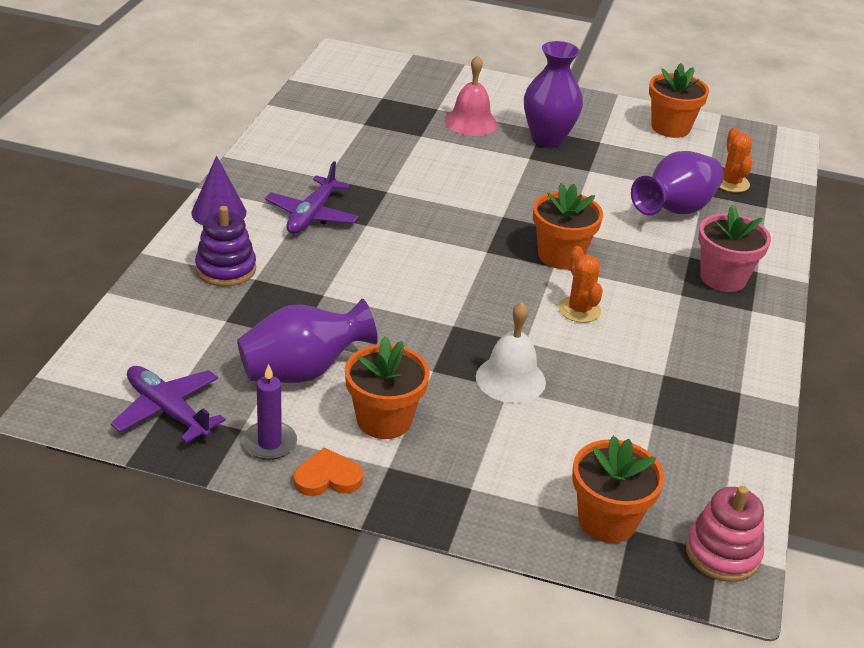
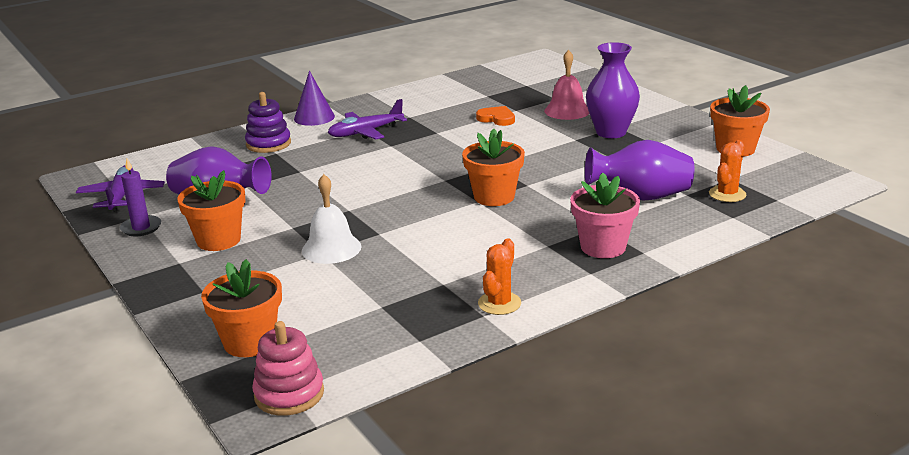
camera: 45 degrees right, 10 degrees down
orange heart [294,447,363,496] -> orange heart moved to [476,106,515,126]
orange cactus [559,246,603,323] -> orange cactus moved to [478,238,521,315]

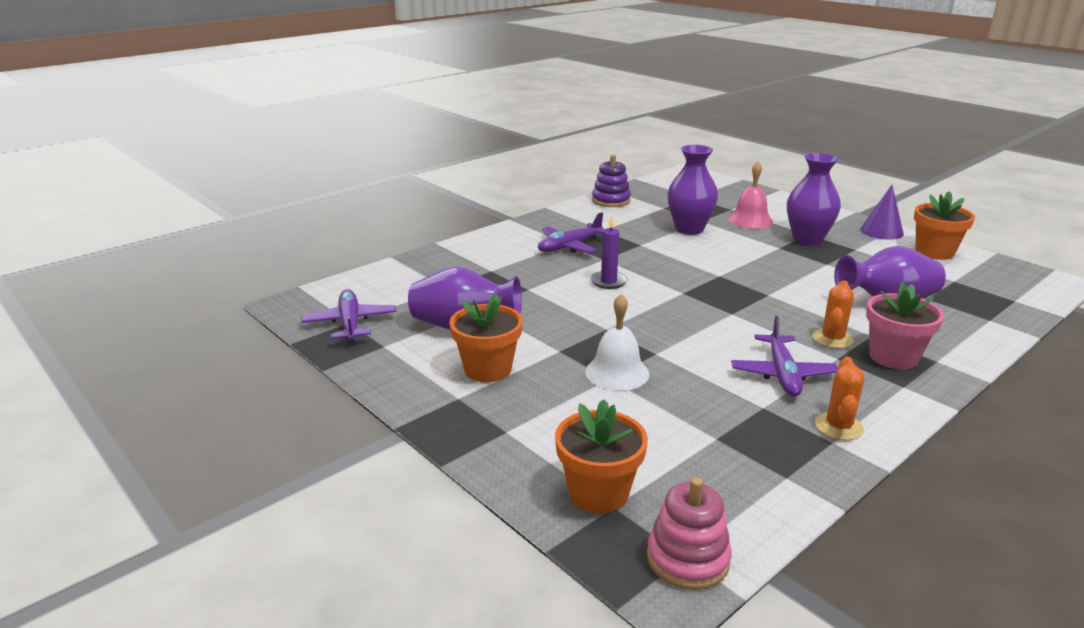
camera: 10 degrees left, 0 degrees up
purple candle [120,158,161,236] -> purple candle moved to [591,216,628,289]
purple stacking toy [245,92,291,153] -> purple stacking toy moved to [592,154,631,207]
purple cone [294,71,335,126] -> purple cone moved to [860,185,904,240]
orange flower pot [462,128,525,206] -> none
orange heart [476,106,515,126] -> purple vase [667,145,718,235]
orange cactus [709,140,746,202] -> orange cactus moved to [813,280,854,348]
none -> purple plane [731,316,838,397]

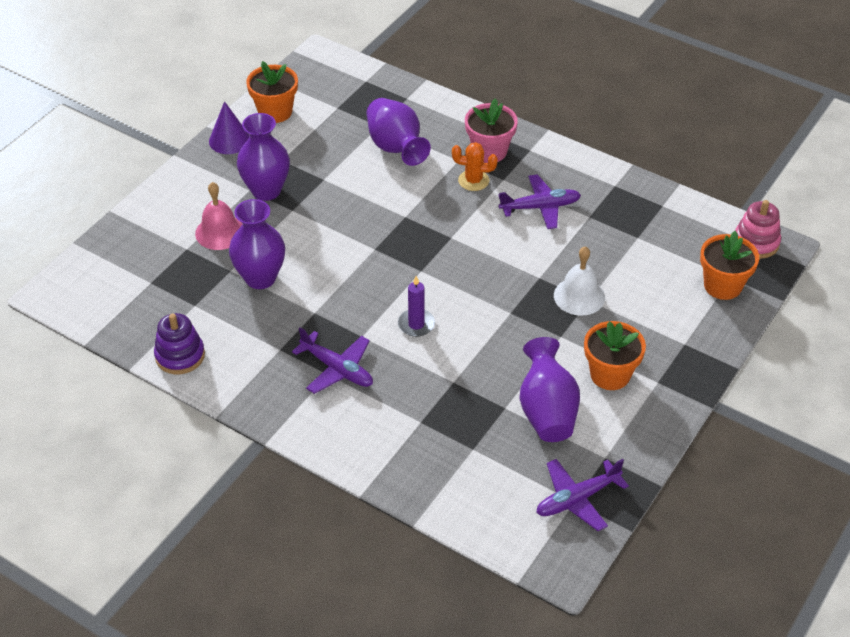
camera: 105 degrees left, 20 degrees up
orange cactus [815,357,865,441] -> none

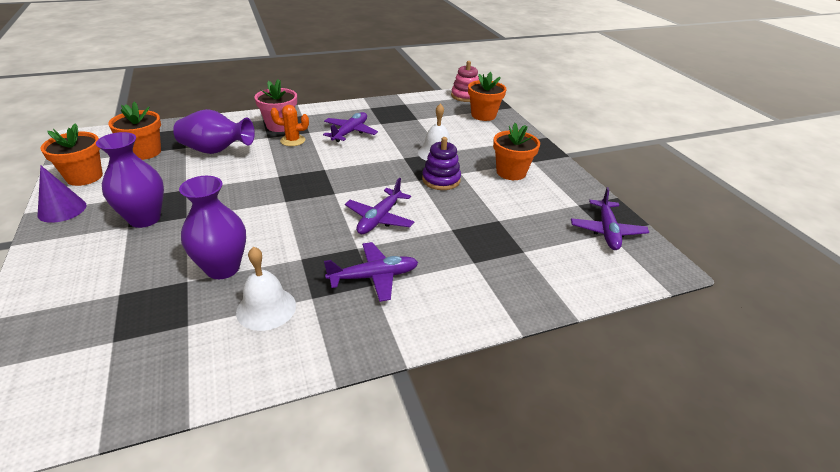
camera: 55 degrees left, 10 degrees down
purple stacking toy [154,313,205,374] -> purple stacking toy moved to [422,137,461,190]
pink bell [195,182,242,250] -> none
purple candle [398,276,435,337] -> purple plane [345,178,415,234]
orange cactus [452,142,498,191] -> orange cactus turned 45 degrees clockwise [271,105,309,146]
purple vase [519,337,580,442] -> none
none -> orange flower pot [108,101,161,160]
none -> white bell [236,247,296,331]

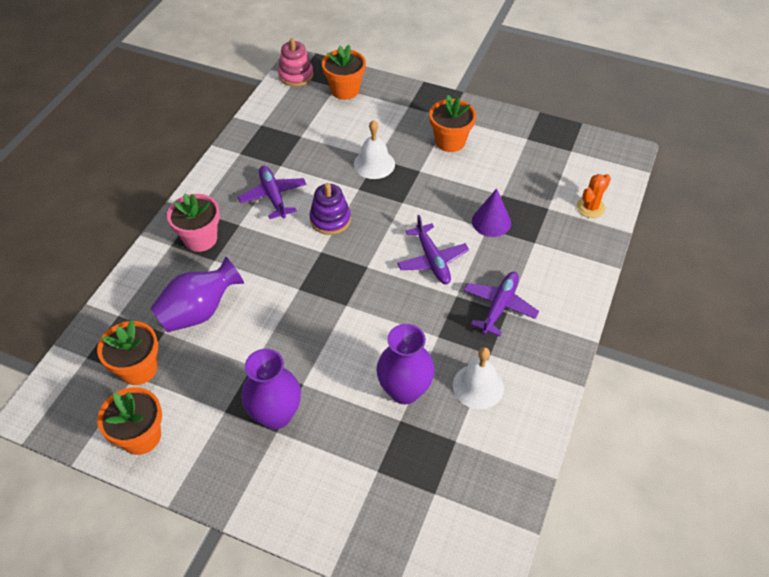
camera: 45 degrees left, 15 degrees up
purple cone [38,165,86,223] -> purple cone moved to [472,188,511,237]
orange cactus [271,105,309,146] -> orange cactus moved to [577,174,611,218]
purple stacking toy [422,137,461,190] -> purple stacking toy moved to [310,183,351,235]
purple plane [571,187,649,250] -> none

